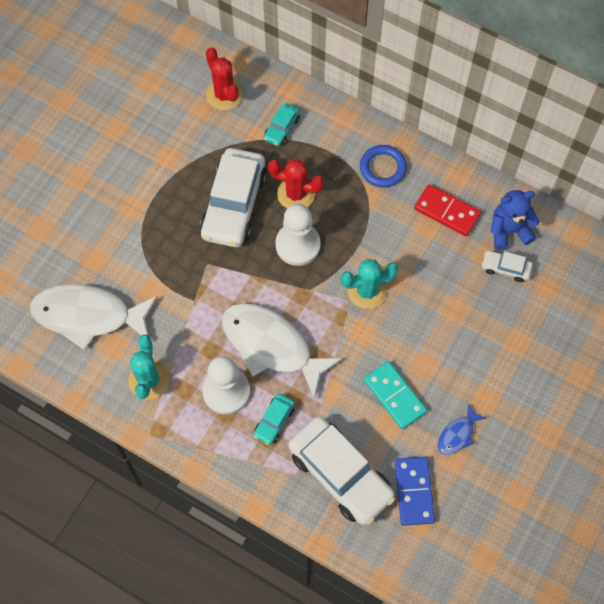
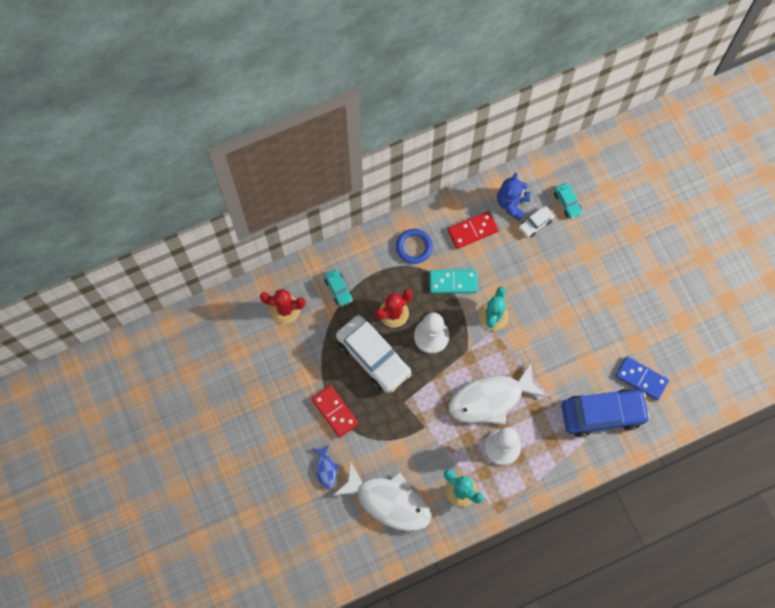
camera: 55 degrees left, 5 degrees up
white fish [30,284,158,350] -> white fish turned 105 degrees counterclockwise [332,461,431,531]
turquoise car [253,394,295,445] -> turquoise car moved to [554,183,583,219]
white car [288,416,396,525] -> blue car [561,389,650,437]
turquoise domino [364,361,427,429] -> turquoise domino moved to [430,270,478,293]
blue fish [438,404,486,455] -> blue fish moved to [313,445,339,489]
none -> red domino [312,385,359,437]

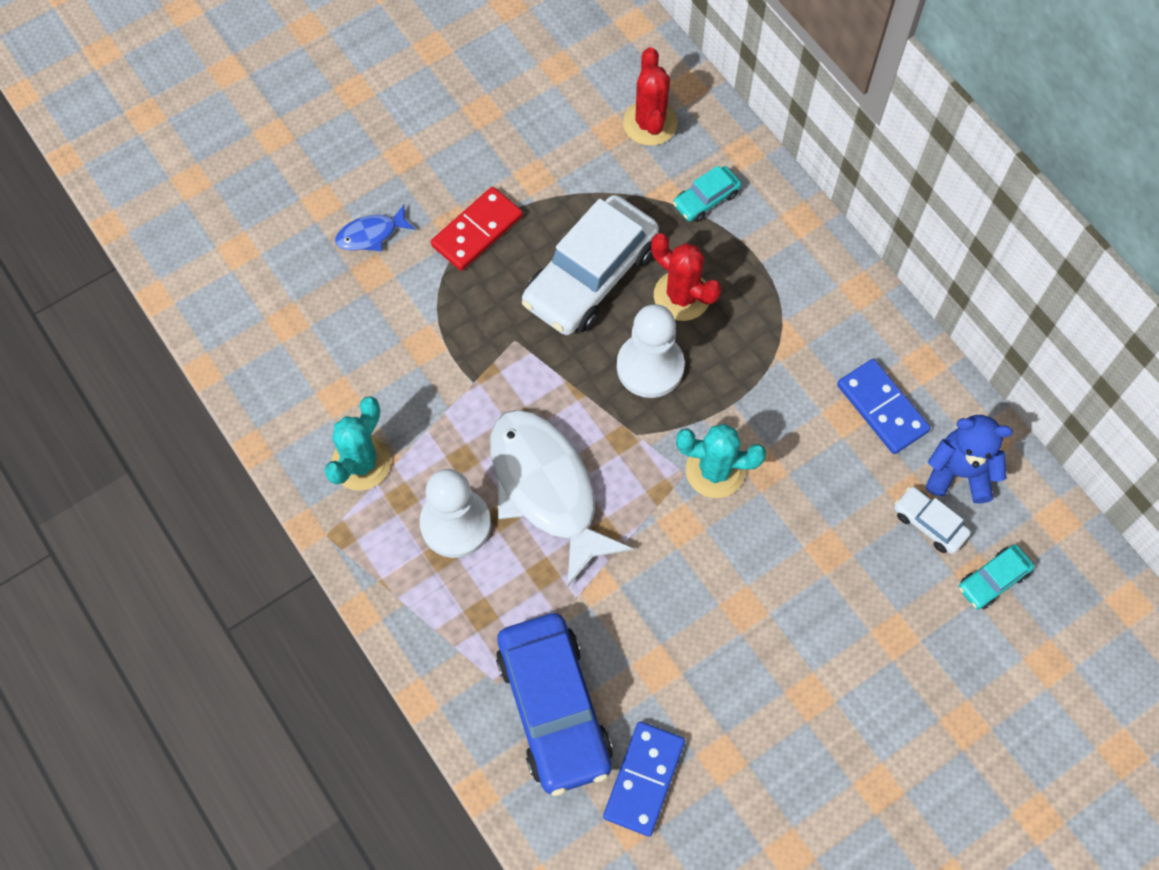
camera: 80 degrees right, 5 degrees down
white fish [332,461,431,531] -> none
blue ring [396,229,433,264] -> none
turquoise domino [430,270,478,293] -> none
red domino [448,211,499,249] -> blue domino [837,359,931,454]

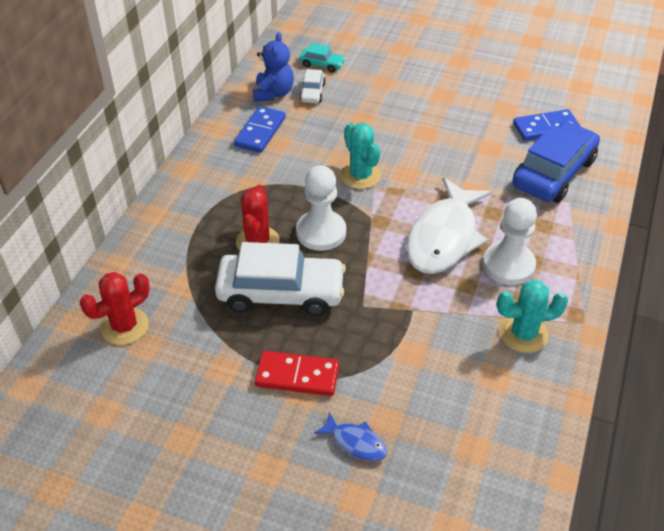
camera: 125 degrees left, 20 degrees down
turquoise car [673,166,741,222] -> none
blue teddy bear [926,415,1013,504] -> blue teddy bear turned 150 degrees counterclockwise [253,32,294,102]

